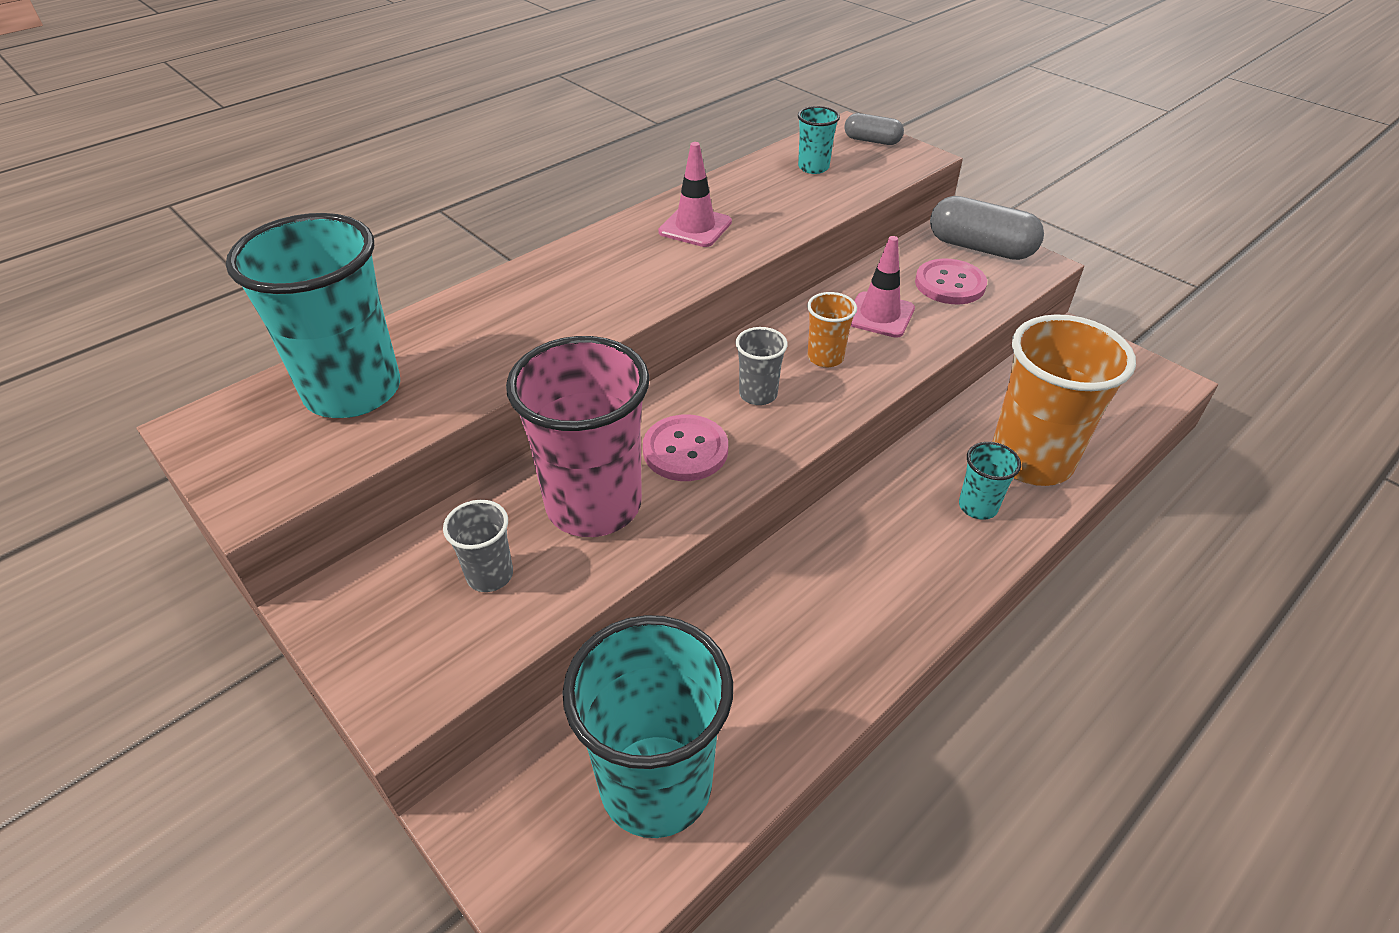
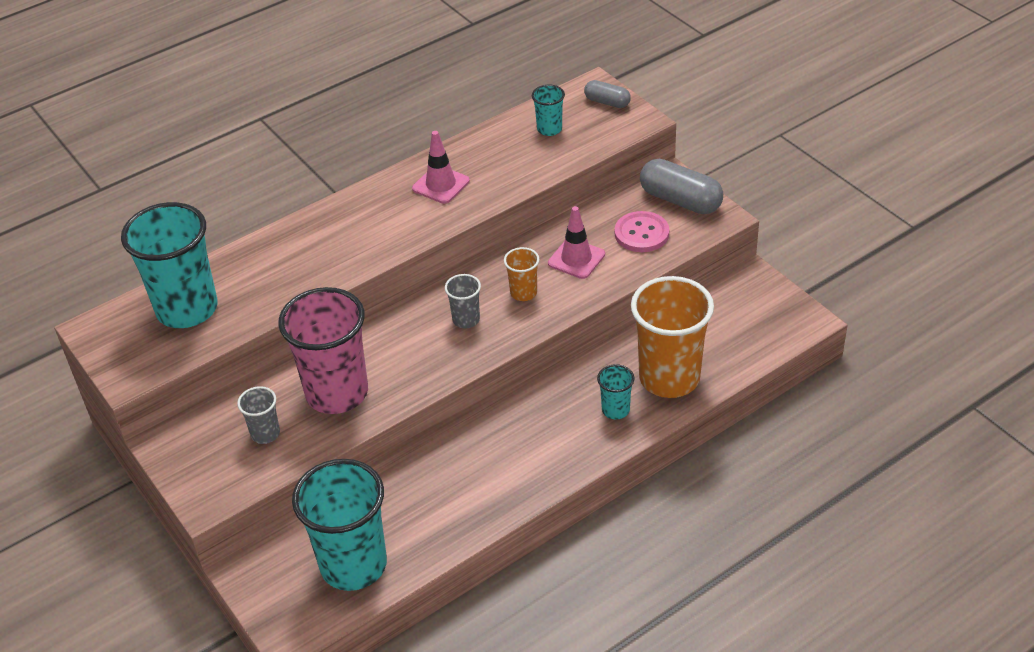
camera: 10 degrees right, 0 degrees up
pink button [643,415,728,481] -> none

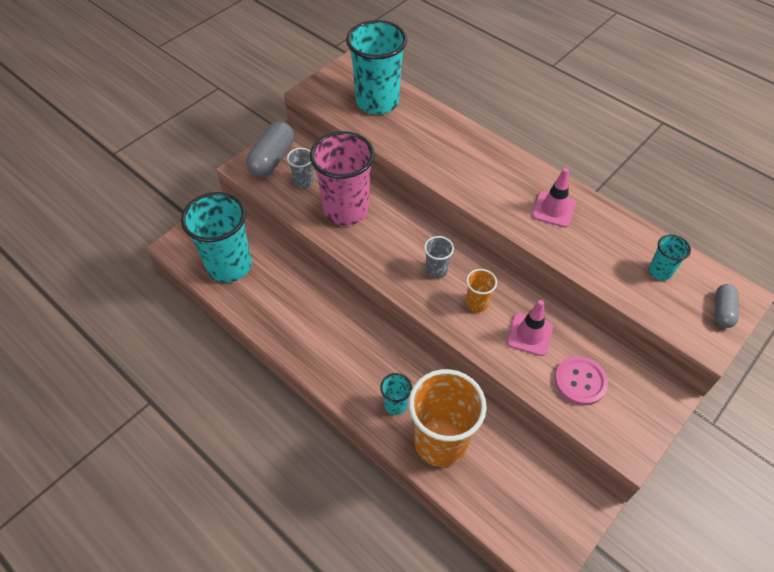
camera: 75 degrees right, 10 degrees up
grey capsule [640,159,723,214] -> grey capsule moved to [246,121,294,177]

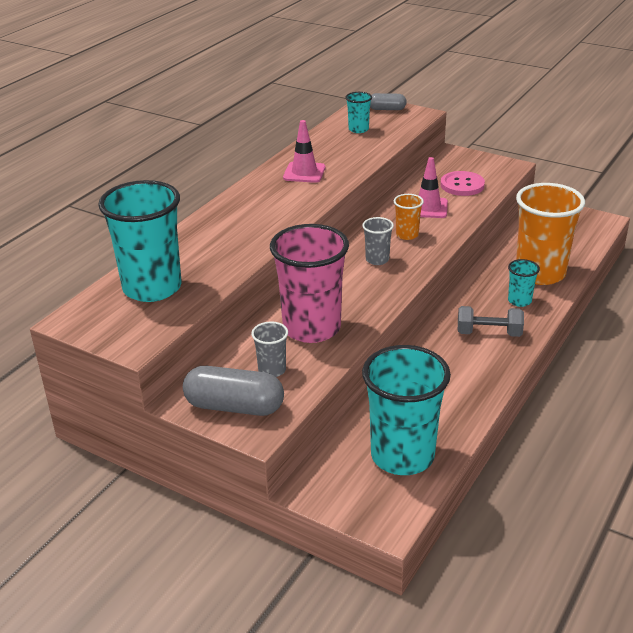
camera: 100 degrees left, 20 degrees down
none -> grey dumbbell [458,306,524,337]

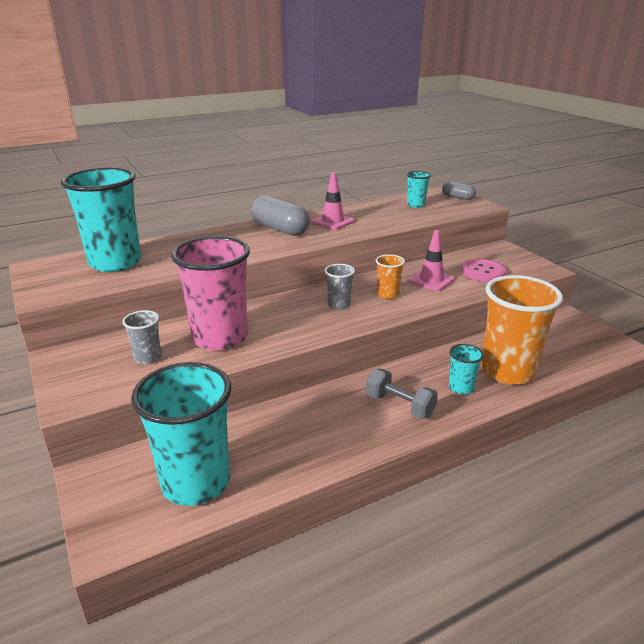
camera: 30 degrees right, 5 degrees down
grey capsule [183,366,284,416] -> grey capsule moved to [251,195,310,236]

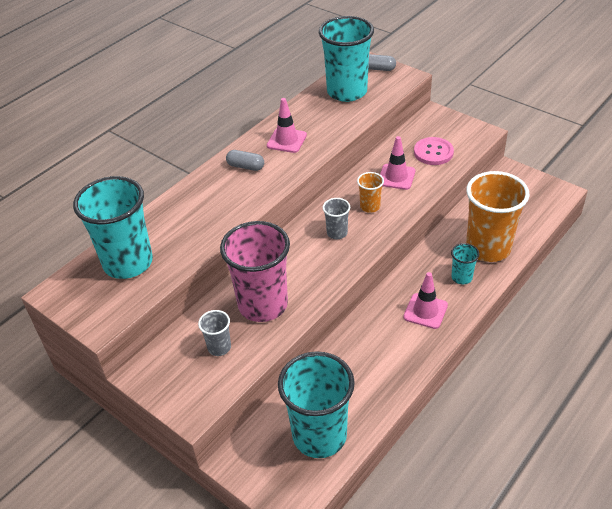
camera: 20 degrees left, 15 degrees up
grey capsule [251,195,310,236] -> grey capsule [226,150,264,171], size x0.57
grey dumbbell [366,369,438,419] -> pink traffic cone [403,272,448,329]
turquoise cup [406,171,431,208] -> turquoise cup [319,16,374,102], size x2.21

